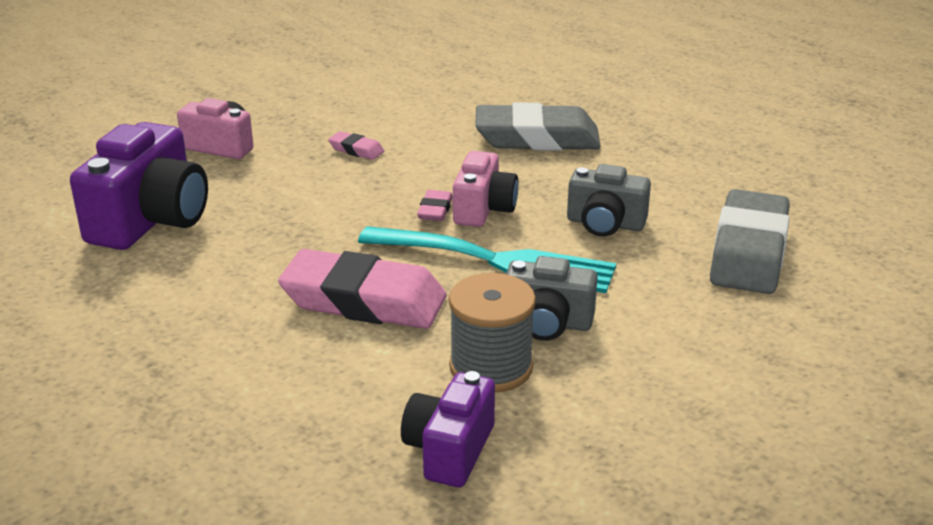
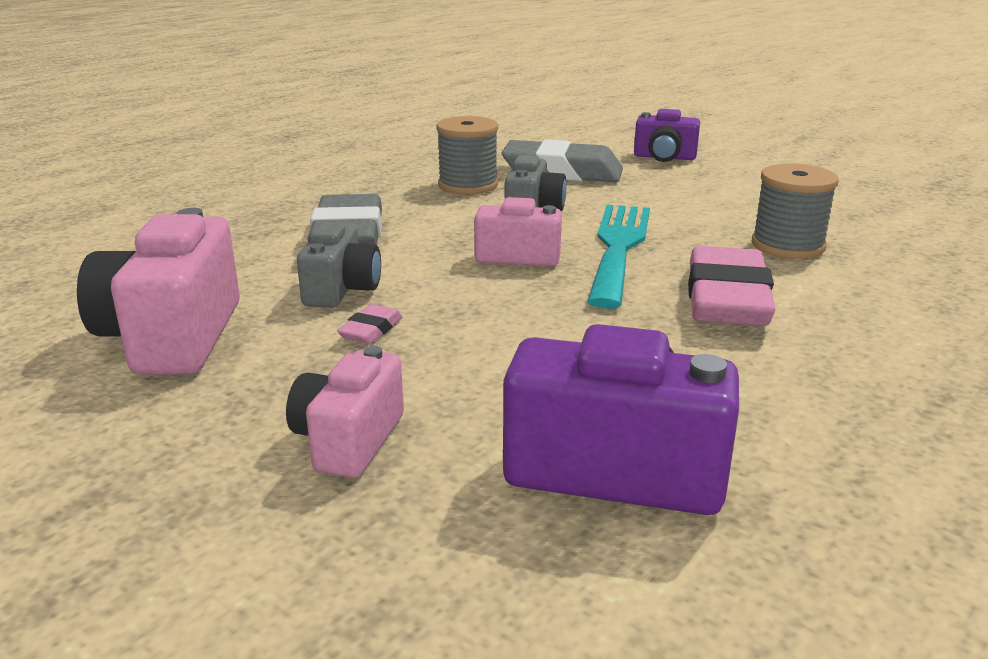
camera: 95 degrees left, 5 degrees down
purple camera [401,371,495,487] -> purple camera moved to [634,109,700,162]
pink eraser [417,190,453,221] -> none
grey camera [506,256,598,341] -> grey camera moved to [297,222,381,308]
none -> pink camera [77,208,240,375]
none -> grey spool [436,116,498,195]

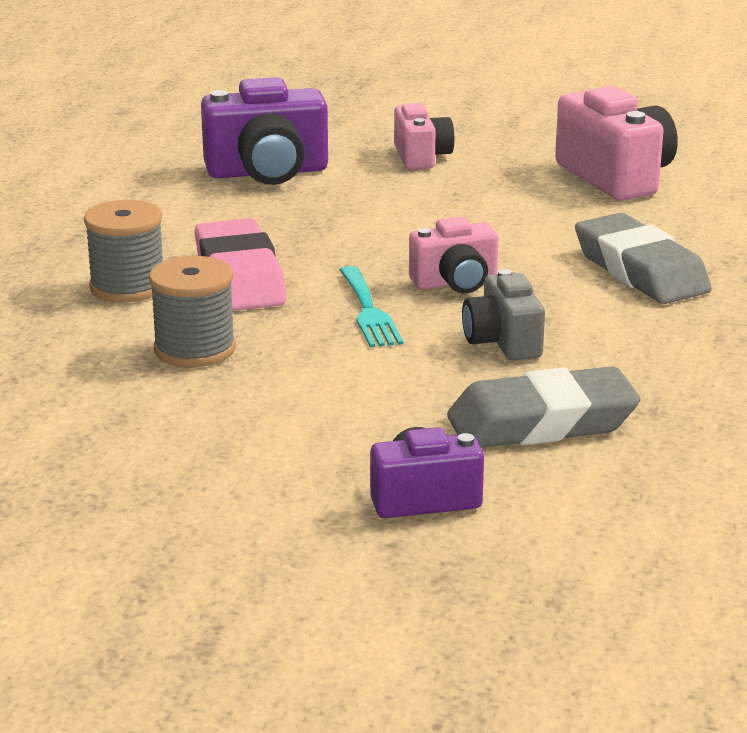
camera: 155 degrees right, 0 degrees up
grey camera [297,222,381,308] -> none
pink eraser [337,304,402,344] -> none
grey spool [436,116,498,195] -> grey spool moved to [84,200,163,302]
turquoise fork [587,205,650,309] -> turquoise fork [340,266,403,348], size x0.63

